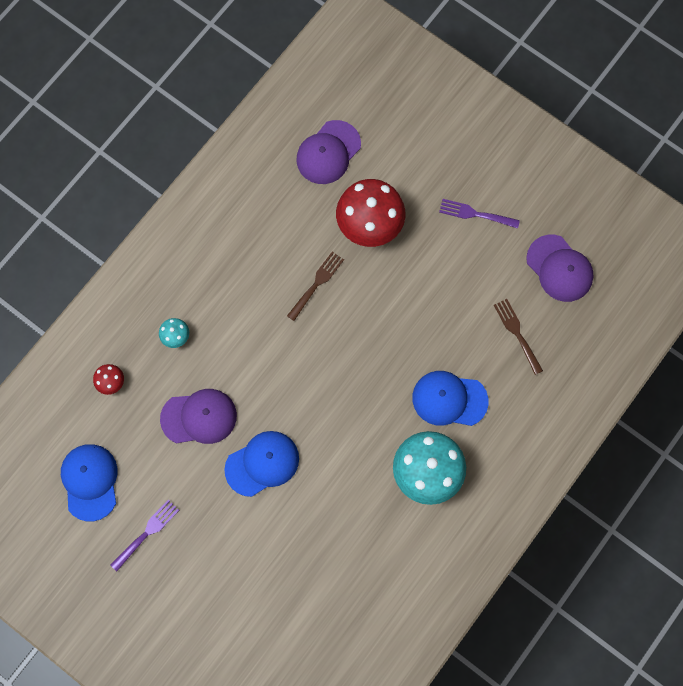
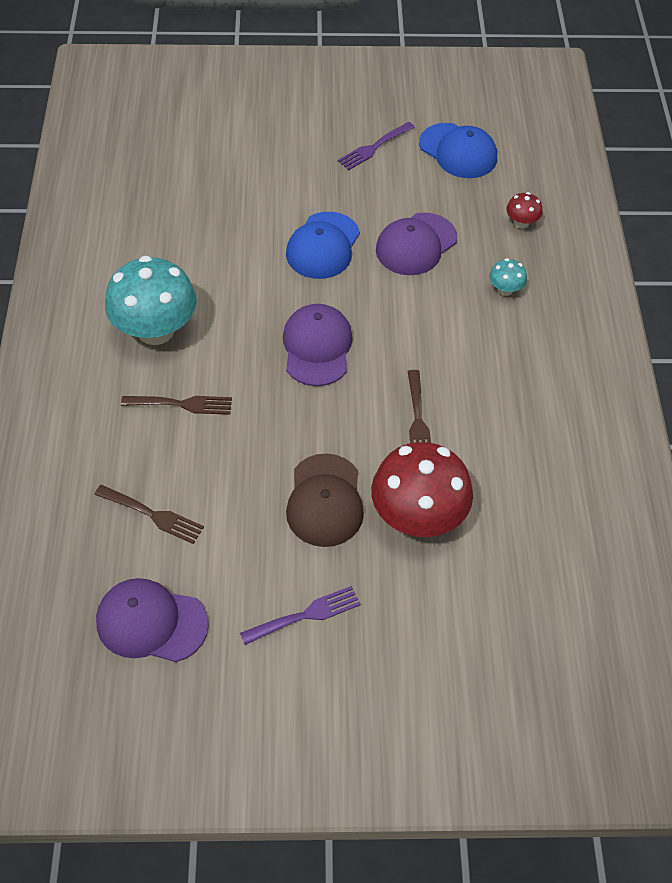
camera: 140 degrees right, 20 degrees down
purple fork [110,500,179,571] -> purple fork turned 45 degrees clockwise [338,122,415,170]
purple cap [296,120,361,184] -> purple cap moved to [283,304,353,386]
blue cap [412,371,489,426] -> brown fork [121,396,232,415]
none -> brown cap [286,453,364,547]

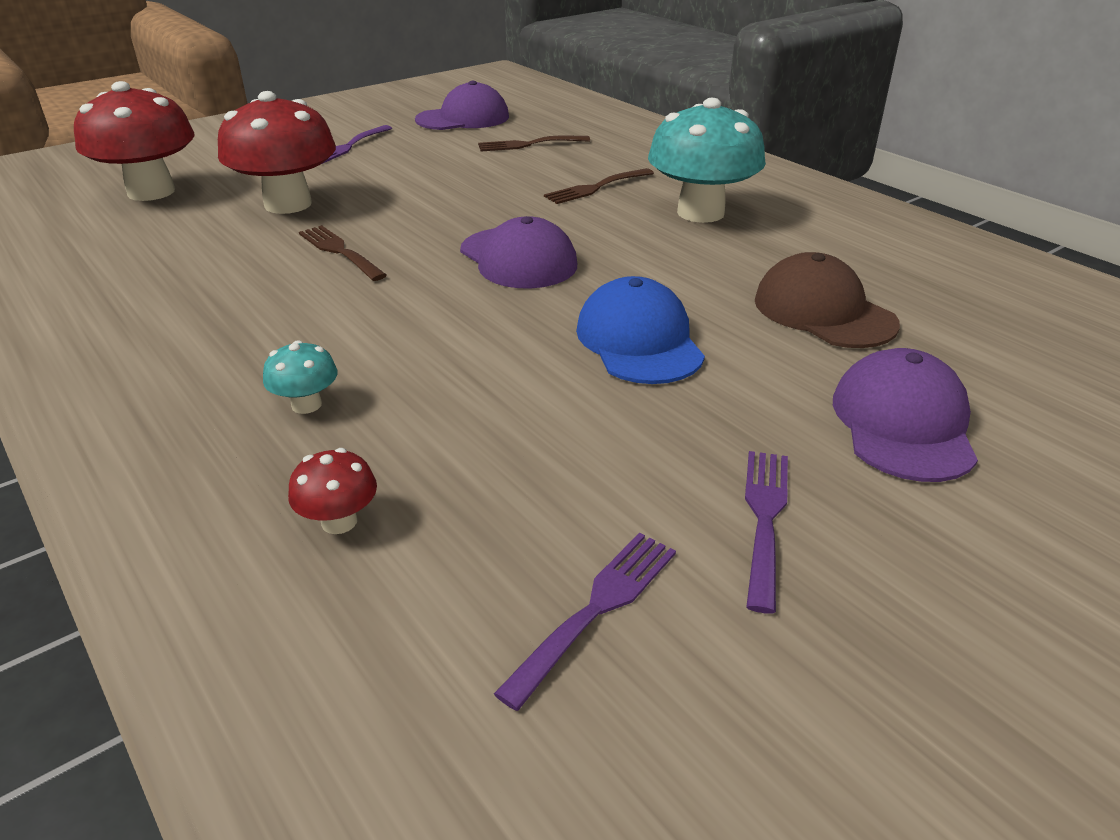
camera: 145 degrees right, 20 degrees down
brown cap [286,453,364,547] -> brown cap moved to [755,252,900,348]
purple cap [376,213,457,275] -> purple cap moved to [833,348,978,482]
blue cap [419,123,497,178] -> purple fork [494,533,676,711]
none -> red mushroom [74,81,195,201]

